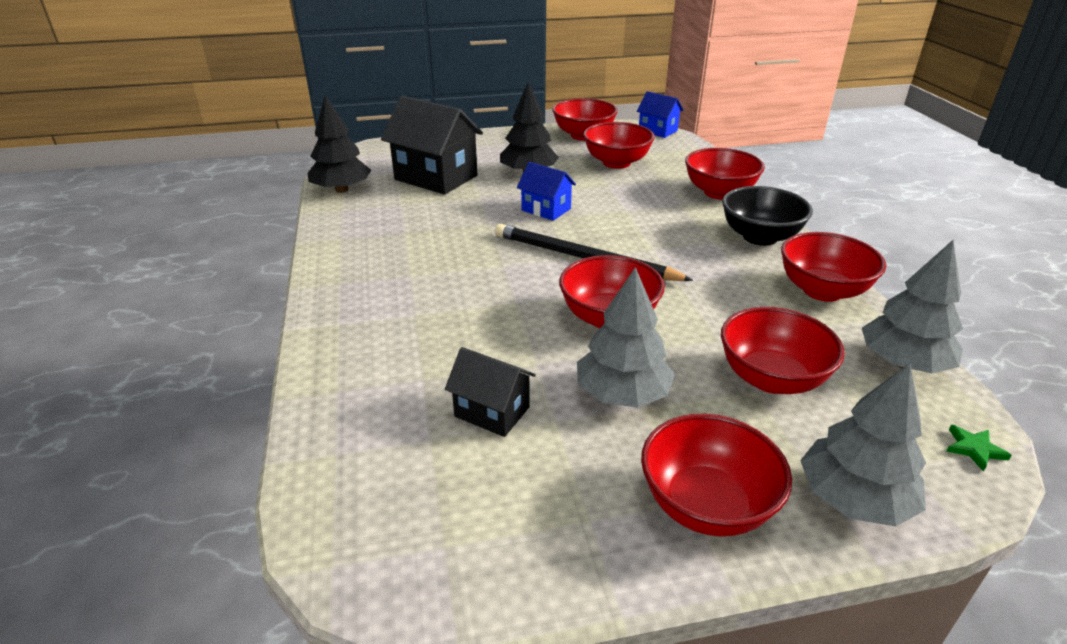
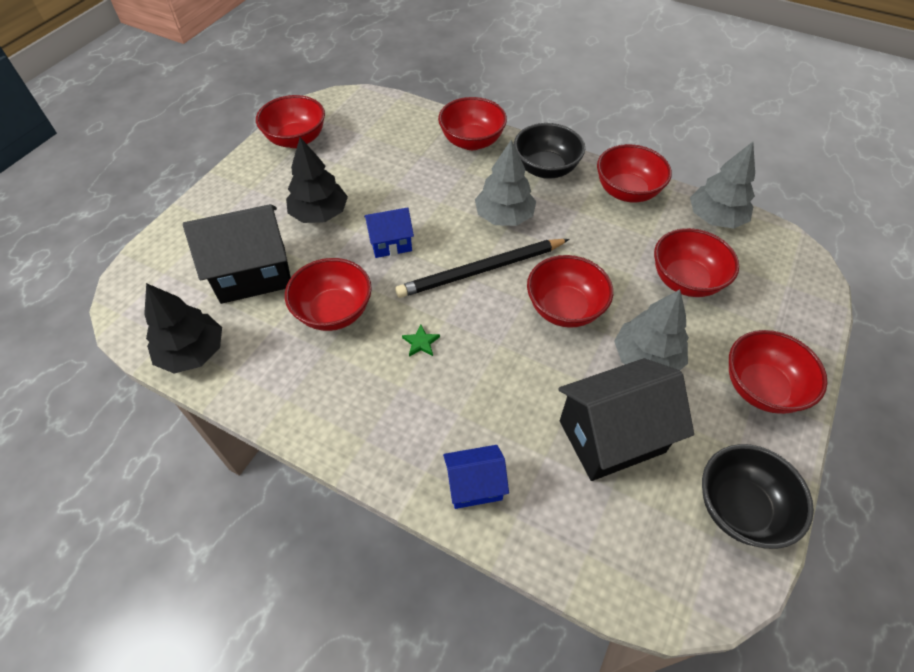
camera: 50 degrees left, 20 degrees up
black house [445,347,536,437] -> black house [558,358,694,481], size x1.82
red bowl [583,122,655,169] -> red bowl moved to [285,258,372,331]
blue house [637,91,684,138] -> blue house moved to [443,445,509,509]
grey tree [800,363,926,526] -> grey tree moved to [475,140,536,226]
green star [946,425,1012,472] -> green star moved to [402,325,440,357]
none -> black bowl [702,444,814,549]

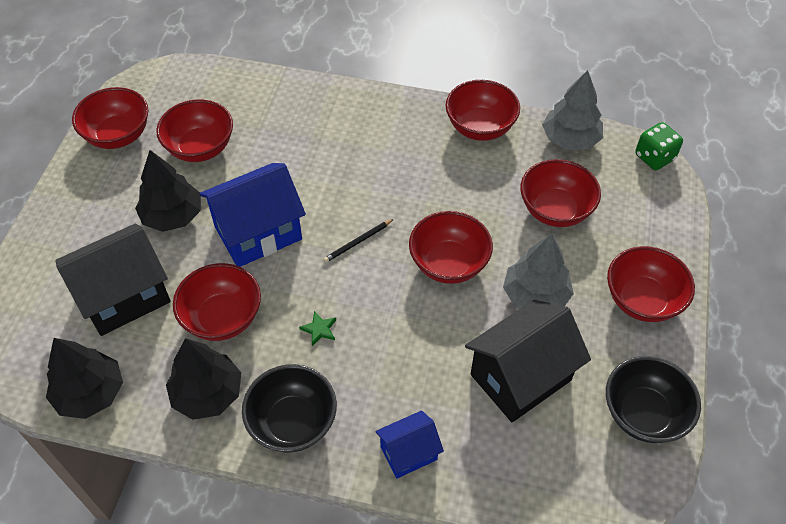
camera: 15 degrees left, 0 degrees up
blue house [364,207,414,258] -> blue house [199,163,306,267], size x1.82
black pencil [395,239,569,298] -> black pencil [323,219,394,263], size x0.45
red bowl [438,97,507,150] -> red bowl moved to [156,100,233,162]
grey tree [475,140,536,226] -> none
black bowl [514,123,585,179] -> black bowl moved to [242,364,337,452]
none -> black tree [166,338,241,420]
none -> green dice [635,122,683,170]

